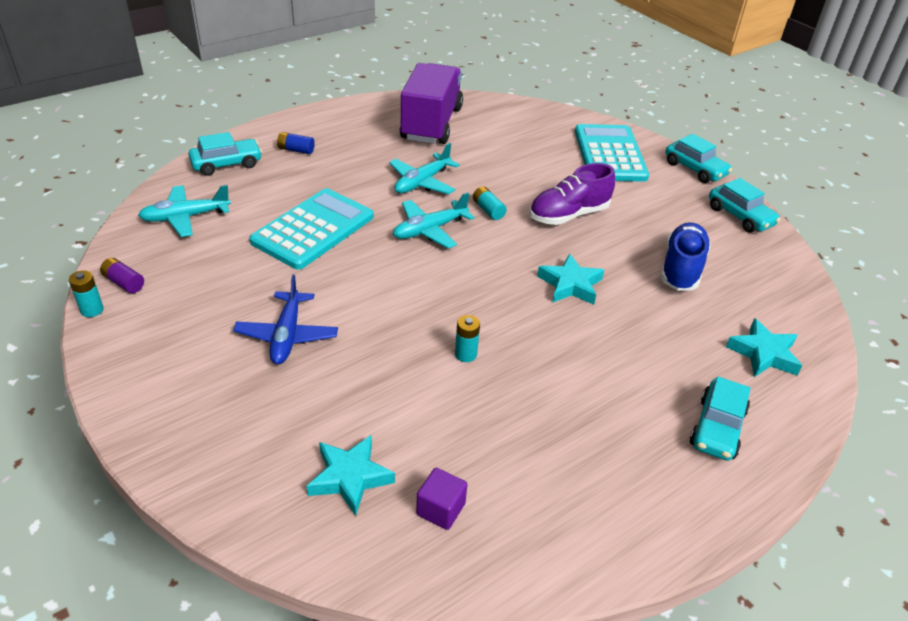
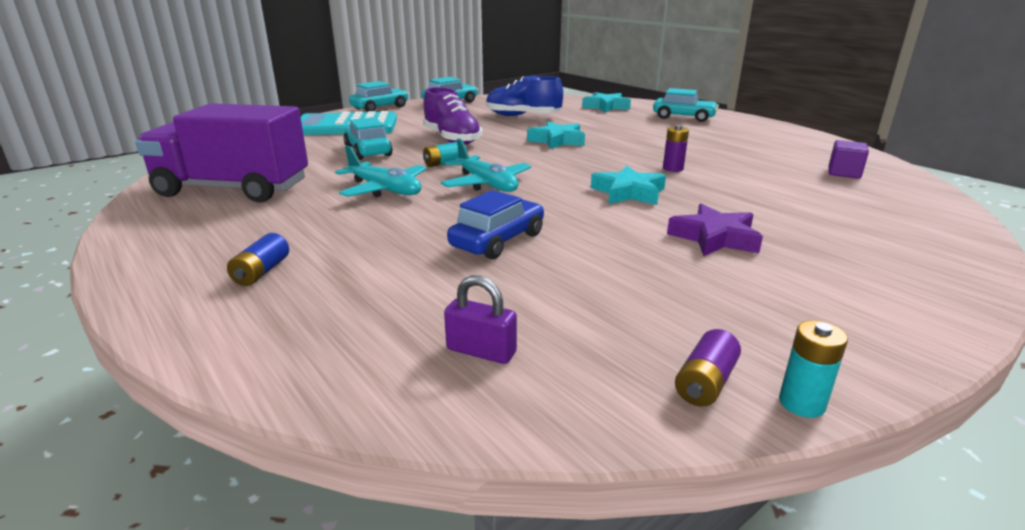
camera: 90 degrees left, 15 degrees down
turquoise plane [138,185,231,237] -> purple padlock [444,275,517,364]
turquoise car [188,132,262,176] -> turquoise car moved to [344,117,393,160]
blue plane [233,275,338,364] -> purple star [667,204,763,256]
turquoise calculator [249,188,373,270] -> blue car [447,190,544,259]
turquoise star [307,435,395,516] -> turquoise star moved to [591,166,666,205]
turquoise battery [455,315,480,362] -> purple battery [663,125,689,172]

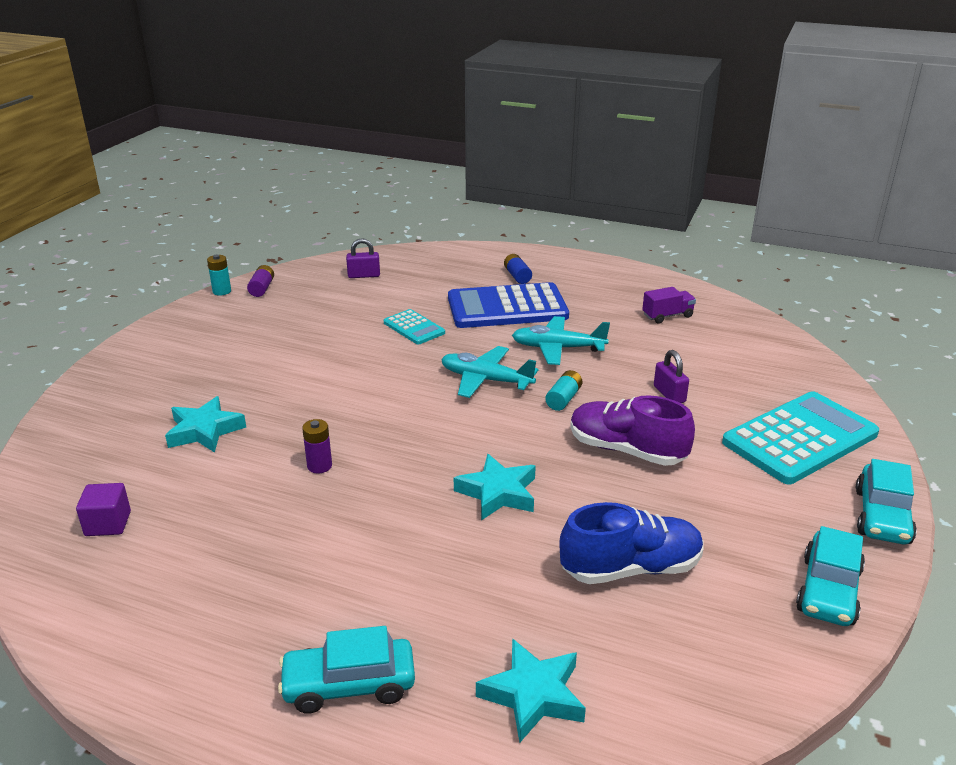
camera: 150 degrees right, 5 degrees up
purple truck [135,103,308,202] -> purple truck [642,287,696,323], size x0.40
turquoise car [344,117,393,160] -> purple padlock [654,350,689,403]
blue car [447,190,544,259] -> turquoise calculator [384,309,445,344]
turquoise star [591,166,666,205] -> turquoise star moved to [165,396,246,453]
purple star [667,204,763,256] -> none
none -> blue calculator [448,282,569,328]

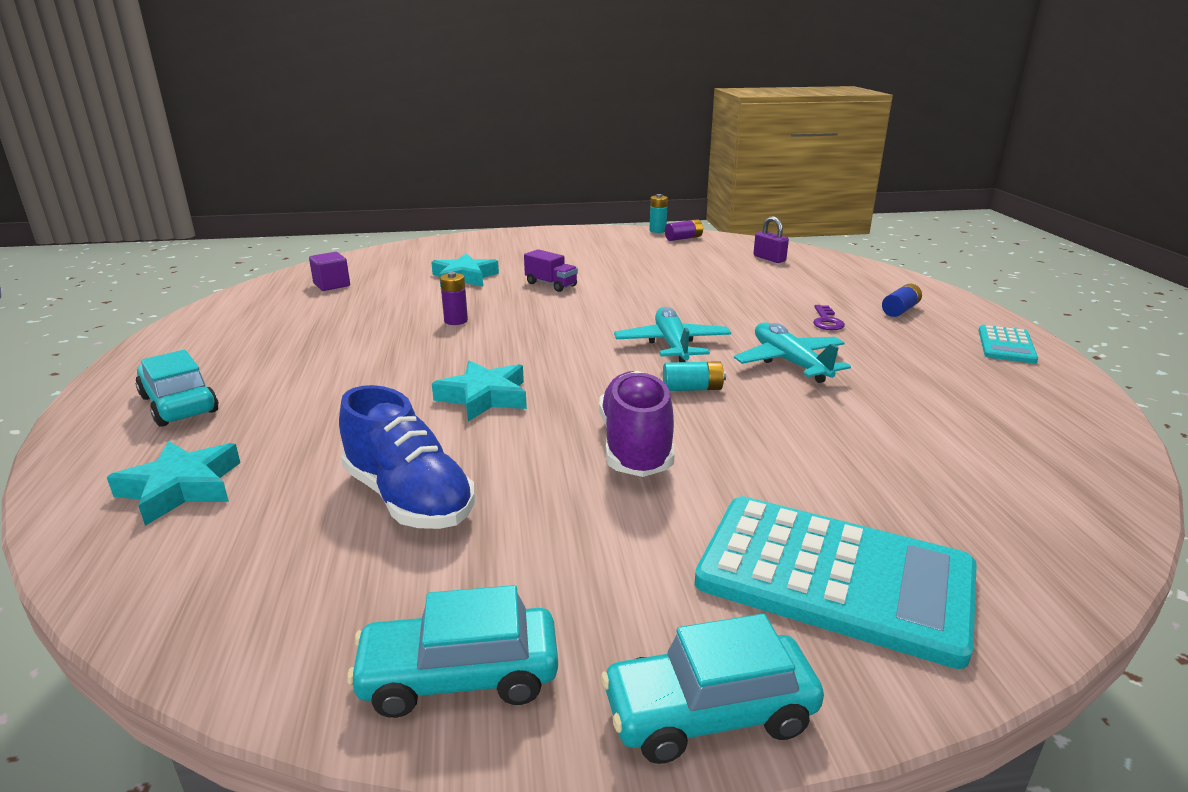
camera: 60 degrees right, 5 degrees down
turquoise calculator [384,309,445,344] -> turquoise calculator moved to [979,325,1038,364]
blue calculator [448,282,569,328] -> purple key [813,305,845,330]
purple truck [642,287,696,323] -> purple truck moved to [524,249,578,292]
purple padlock [654,350,689,403] -> none

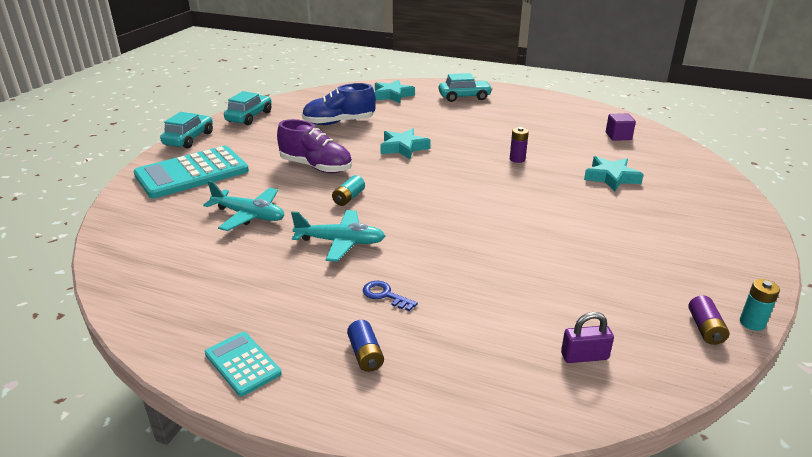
camera: 120 degrees right, 5 degrees up
purple truck [524,249,578,292] -> none
turquoise plane [614,307,731,362] -> turquoise plane moved to [203,181,284,231]
purple key [813,305,845,330] -> blue key [363,281,418,311]

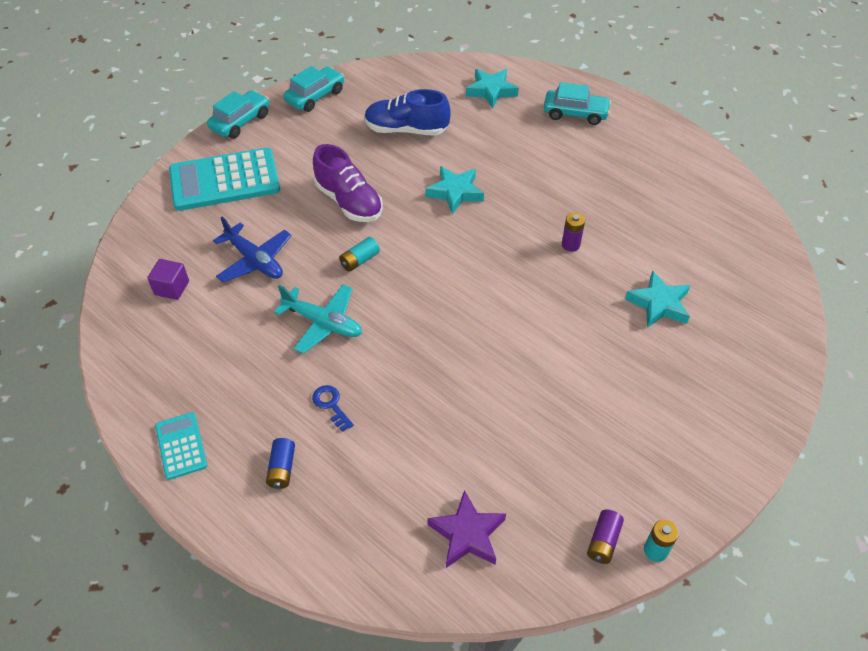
camera: 20 degrees right, 20 degrees up
turquoise plane [203,181,284,231] -> blue plane [213,217,292,282]
purple padlock [561,312,614,363] -> purple star [428,490,506,568]
purple cube [606,113,636,141] -> purple cube moved to [147,259,189,300]

